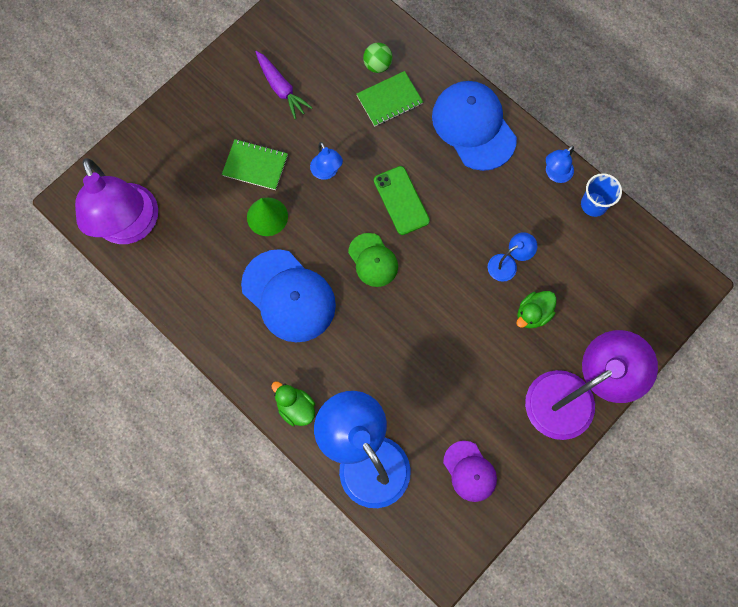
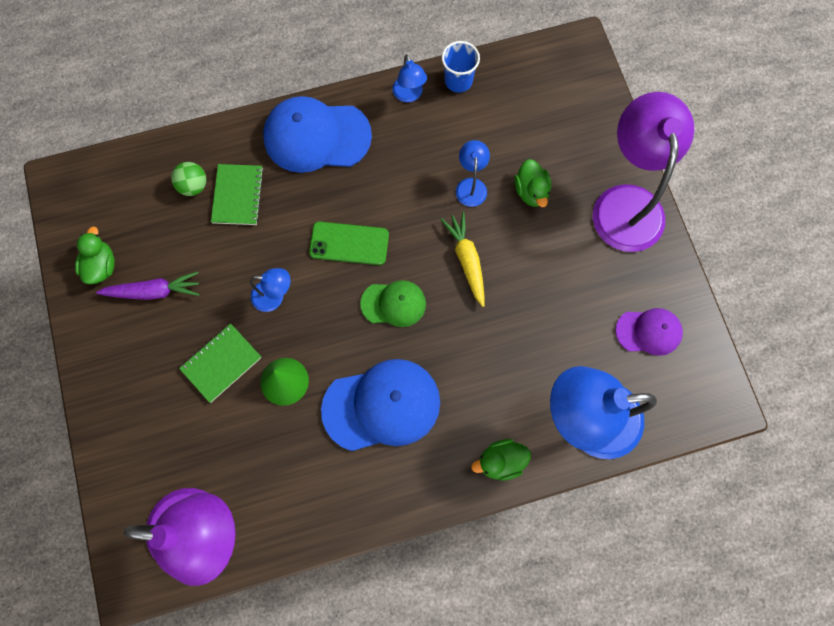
camera: 60 degrees left, 0 degrees up
none -> green duck [75,226,115,284]
none -> yellow carrot [440,212,485,307]

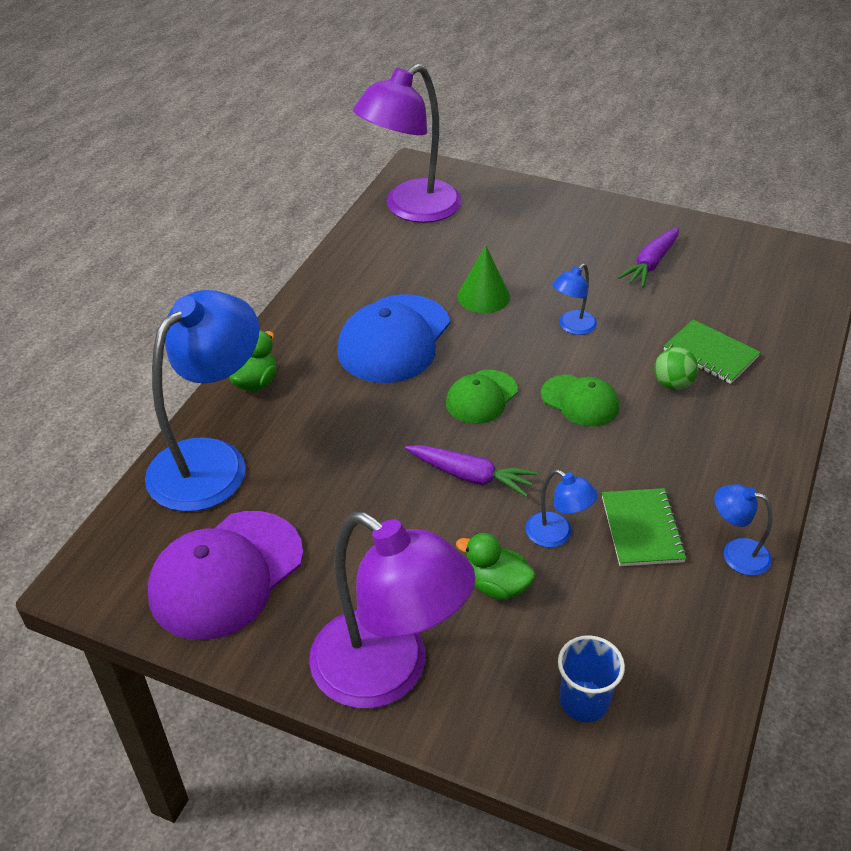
camera: 130 degrees right, 30 degrees down
green duck [75,226,115,284] -> none
green ball [171,162,207,196] -> green ball moved to [654,347,698,390]
green notebook [179,323,262,403] -> green notebook moved to [602,488,687,566]
blue cap [263,96,372,173] -> none
green phone [309,221,389,265] -> green cap [541,375,619,427]
yellow carrot [440,212,485,307] -> purple carrot [405,445,537,497]
blue cup [442,41,480,93] -> blue cup moved to [558,635,625,722]
purple cap [615,308,683,356] -> purple cap [148,511,303,640], size x1.76

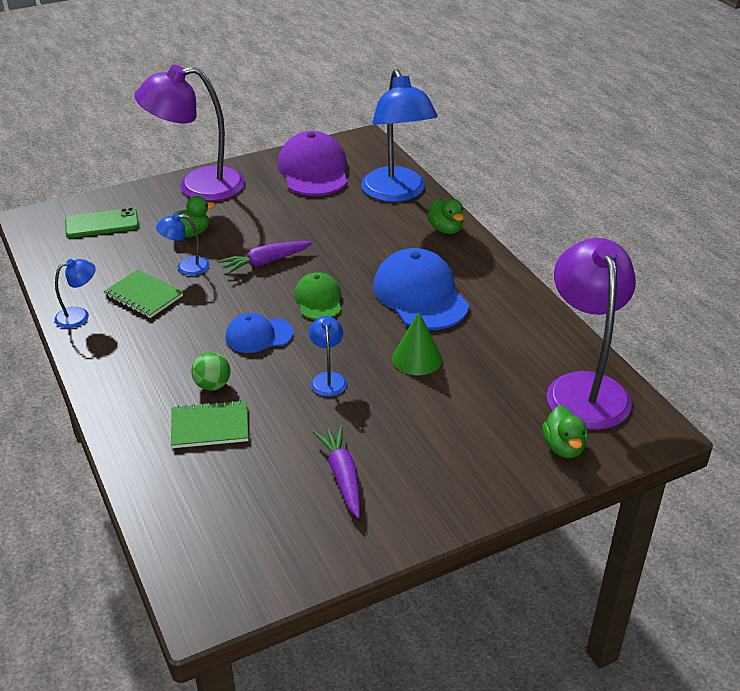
camera: 130 degrees right, 5 degrees down
green cap [541,375,619,427] -> blue cap [225,313,294,353]
blue cup [558,635,625,722] -> green phone [65,208,139,238]
none -> green duck [542,405,588,458]

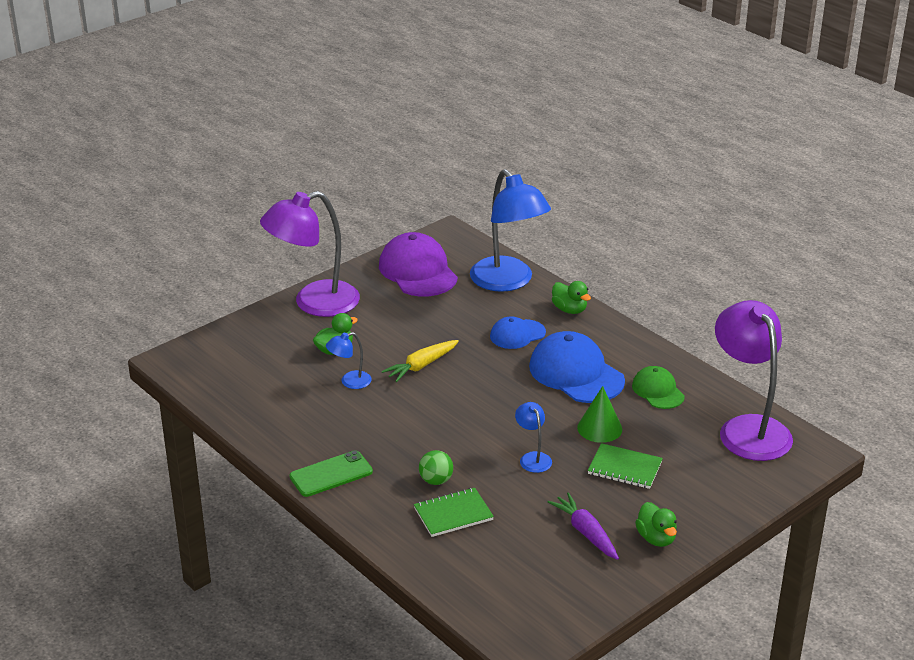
camera: 15 degrees left, 5 degrees down
blue lamp [54,259,96,328] -> none
green phone [65,208,139,238] -> green phone moved to [289,450,373,497]
green notebook [104,270,183,318] -> green notebook moved to [588,443,663,489]
purple carrot [218,241,313,274] -> yellow carrot [382,340,459,382]
blue cap [225,313,294,353] -> blue cap moved to [490,316,546,349]
green cap [294,272,342,320] -> green cap moved to [632,366,685,409]
green duck [542,405,588,458] -> green duck moved to [635,502,677,547]

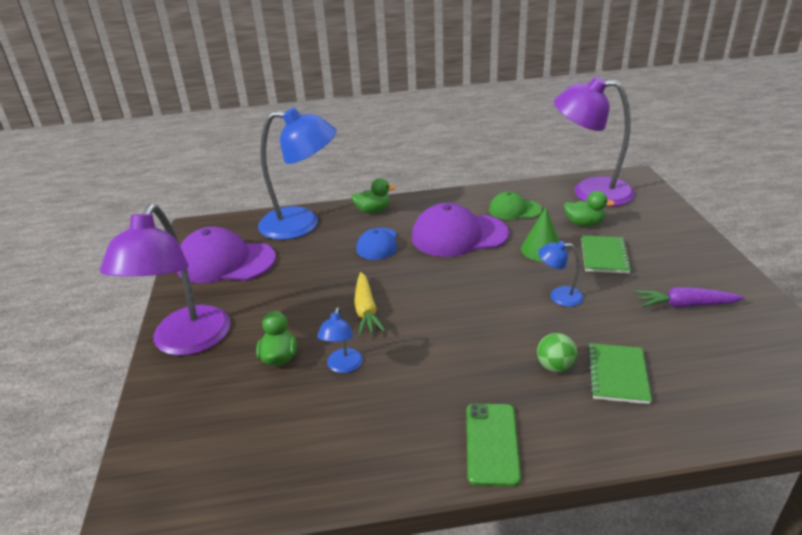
camera: 55 degrees left, 0 degrees up
blue cap [529,331,625,403] -> purple cap [412,203,509,257]
green notebook [588,443,663,489] -> green notebook turned 45 degrees counterclockwise [581,236,632,274]
green duck [635,502,677,547] -> green duck moved to [564,191,615,226]

